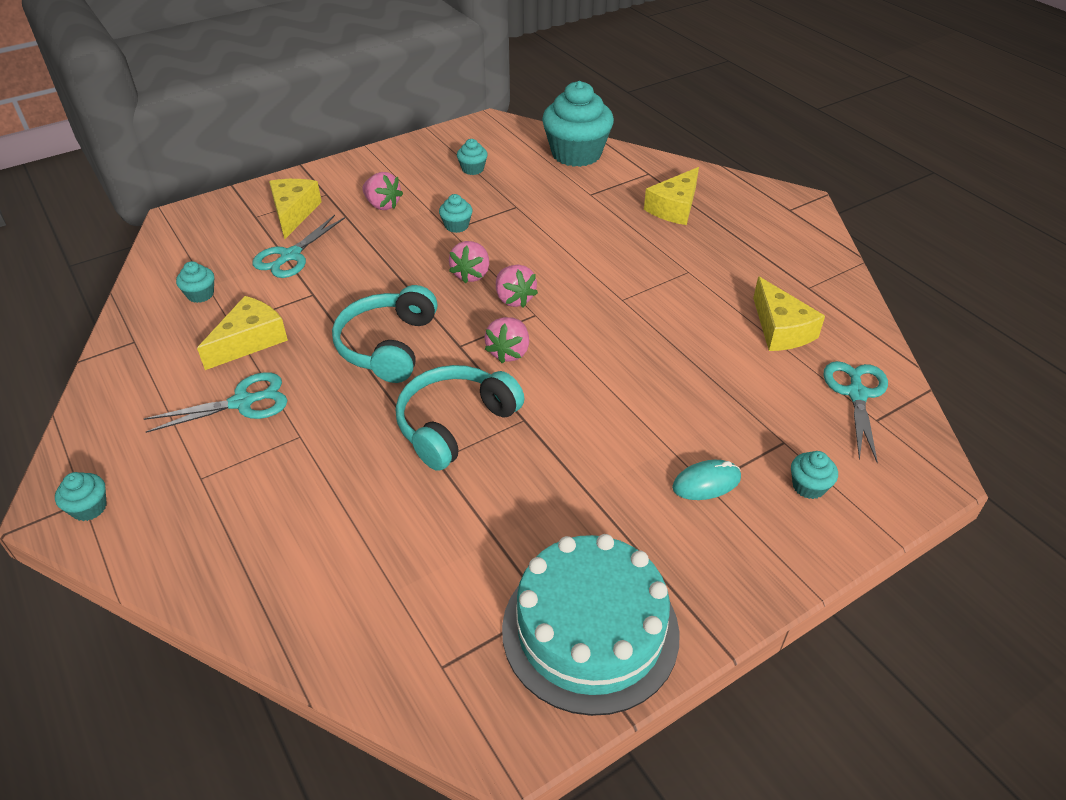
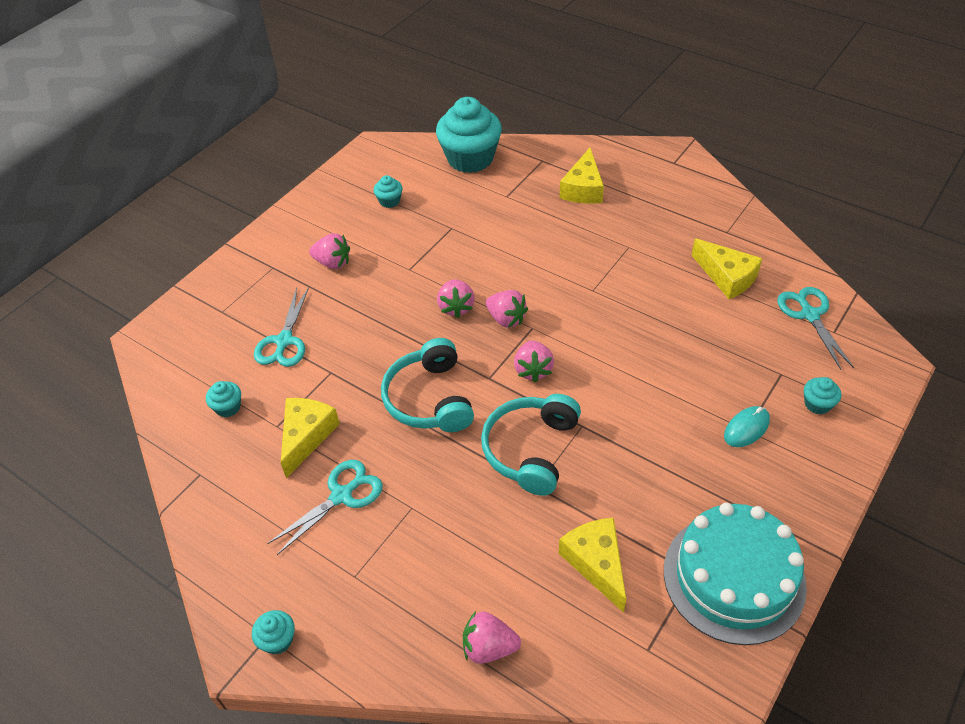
camera: 20 degrees left, 5 degrees up
yellow cheese [269,179,322,239] -> yellow cheese moved to [559,518,626,613]
turquoise cupcake [439,194,473,233] -> none
none -> pink strawberry [463,611,521,664]

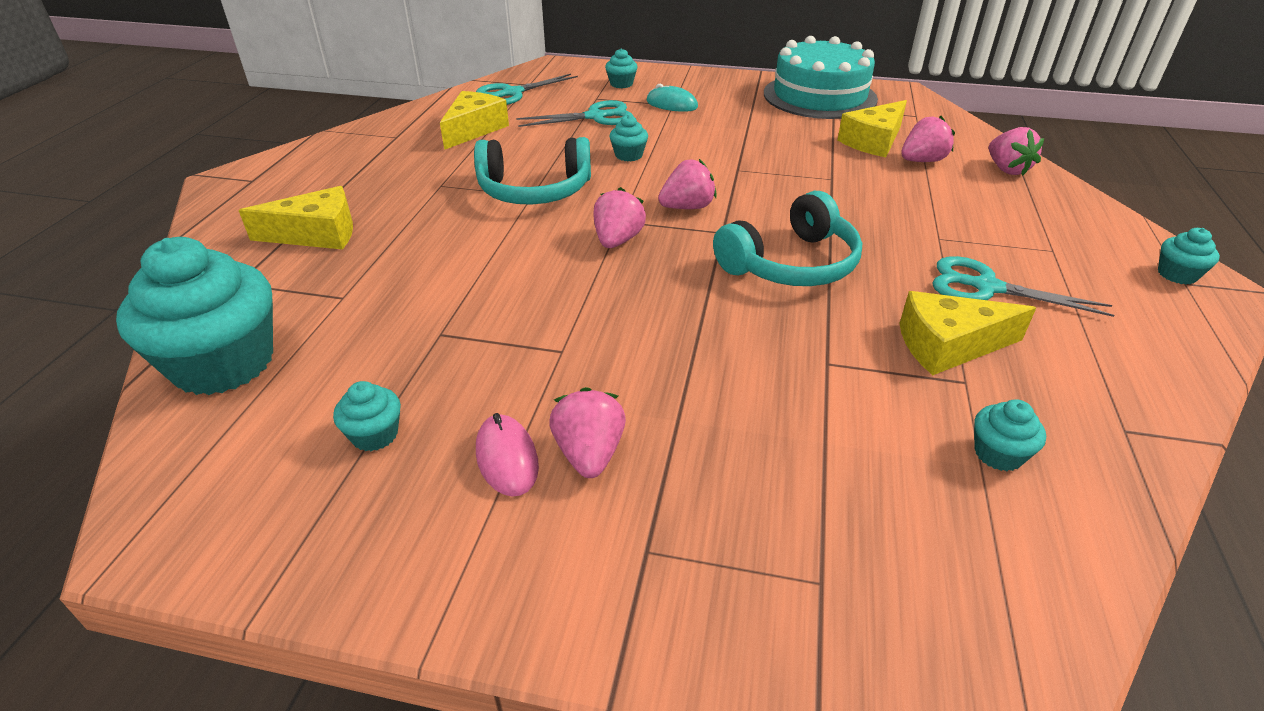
camera: 115 degrees left, 10 degrees down
turquoise scissors [254,287,309,367] -> turquoise scissors moved to [516,100,633,127]
pink strawberry [437,279,475,318] -> pink strawberry moved to [901,116,955,162]
turquoise headphones [481,394,581,496] -> turquoise headphones moved to [474,137,591,205]
none -> pink mouse [476,413,539,496]
none -> turquoise cupcake [610,115,648,161]

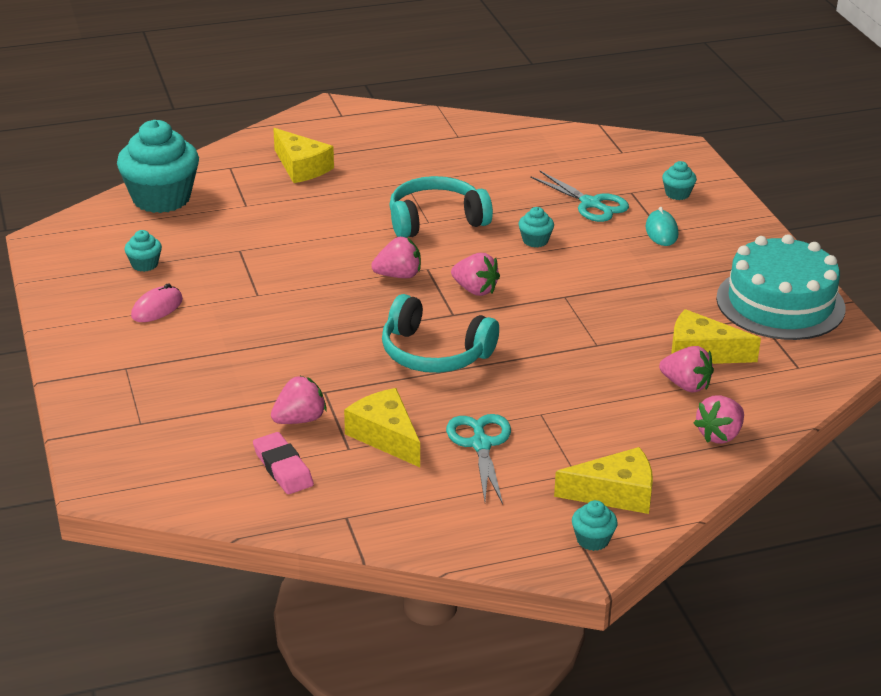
camera: 60 degrees right, 5 degrees down
yellow cheese [440,91,509,150] -> yellow cheese moved to [554,447,653,514]
turquoise headphones [474,137,591,205] -> turquoise headphones turned 105 degrees clockwise [389,176,493,238]
turquoise scissors [476,74,578,105] -> none
pink strawberry [549,387,626,478] -> pink strawberry moved to [271,375,327,424]
turquoise cupcake [974,399,1046,471] -> pink eraser [253,432,314,494]

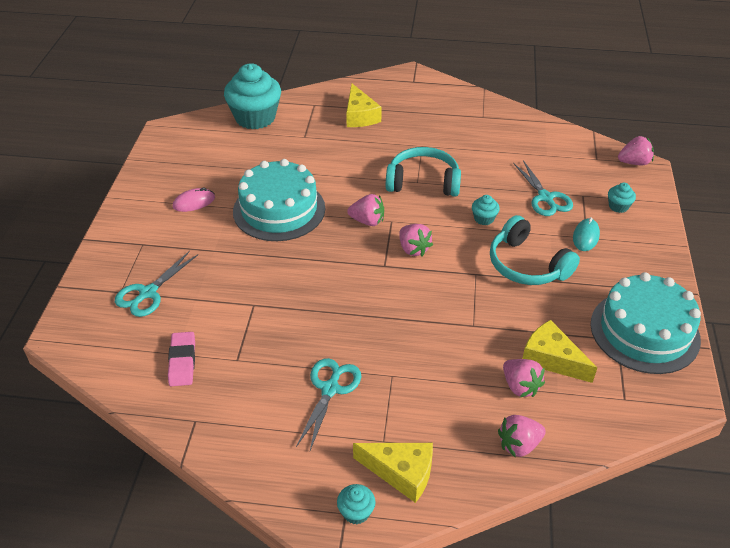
camera: 25 degrees right, 10 degrees up
turquoise cupcake [125,230,162,272] -> none
pink strawberry [271,375,327,424] -> pink strawberry moved to [618,136,654,165]
yellow cheese [344,388,420,467] -> none
turquoise headphones [382,294,499,373] -> turquoise headphones moved to [490,215,580,285]
none -> turquoise scissors [115,251,198,317]
none -> turquoise cake [233,159,325,241]

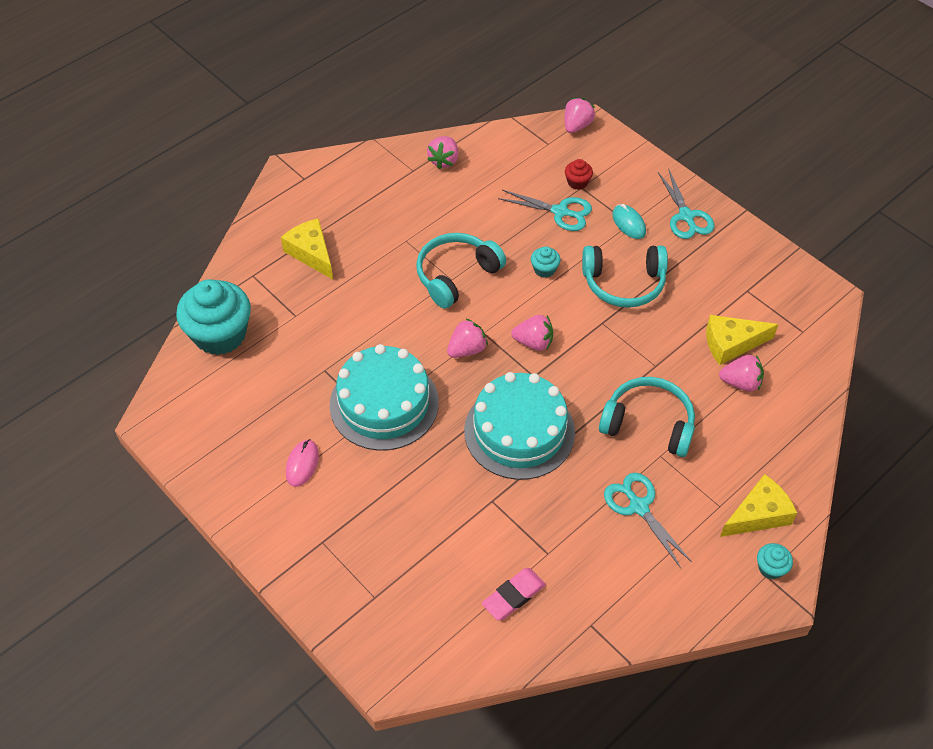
camera: 50 degrees left, 10 degrees up
turquoise scissors [115,251,198,317] -> turquoise scissors moved to [658,168,714,239]
pink eraser [168,332,195,386] -> pink eraser turned 75 degrees counterclockwise [482,568,546,620]
yellow cheese [346,84,382,127] -> yellow cheese turned 150 degrees counterclockwise [281,218,333,279]
pink strawberry [498,415,546,458] -> pink strawberry moved to [427,136,459,169]
turquoise cake [590,272,701,374] -> turquoise cake moved to [464,372,575,480]
turquoise cupcake [608,183,636,213] -> none
none -> red cupcake [565,159,593,190]
none -> turquoise headphones [599,377,695,457]

